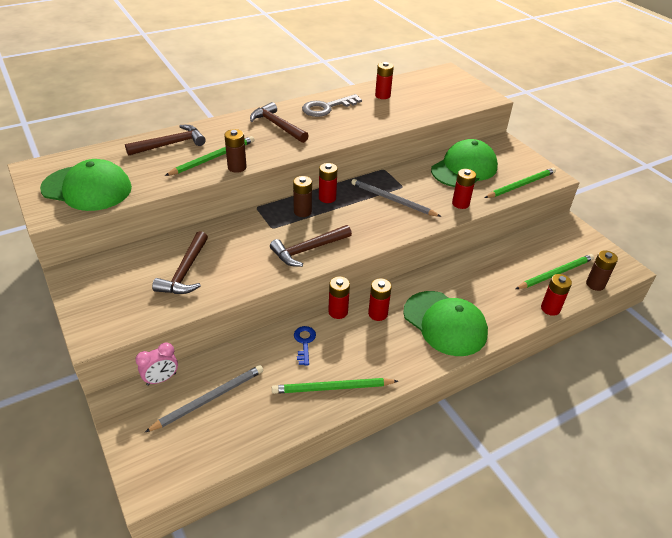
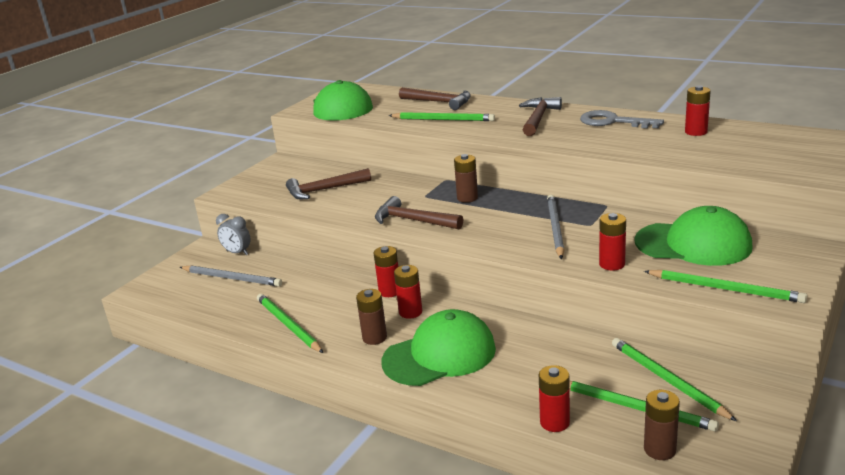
camera: 65 degrees right, 15 degrees down
pink clock [135,343,178,386] -> grey clock [216,214,251,255]
brown battery [224,129,247,173] -> brown battery moved to [356,289,387,345]
blue key [294,326,316,366] -> none
red battery [319,163,337,203] -> none
green cap [403,291,488,356] -> green cap turned 135 degrees counterclockwise [382,309,496,386]
none -> green pencil [612,338,737,421]

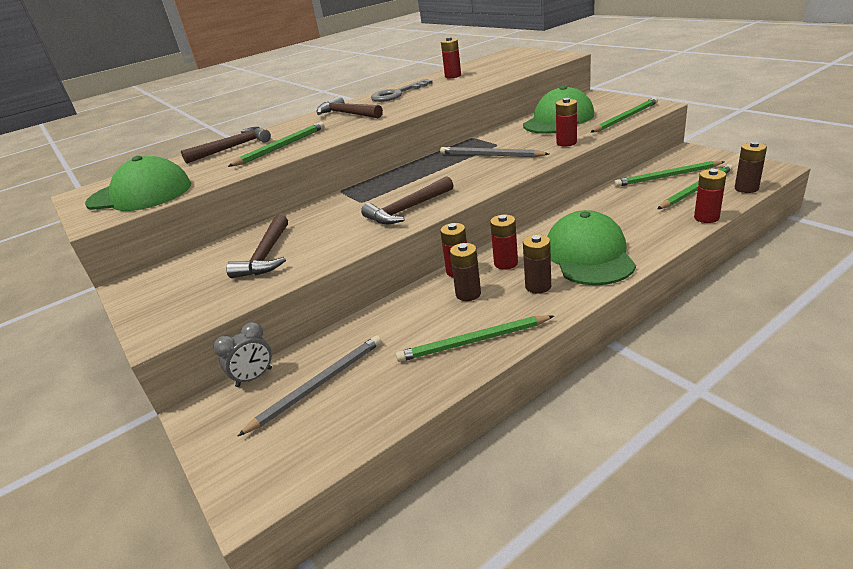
camera: 65 degrees left, 5 degrees up
brown battery [454,154,478,203] -> brown battery moved to [450,243,481,301]

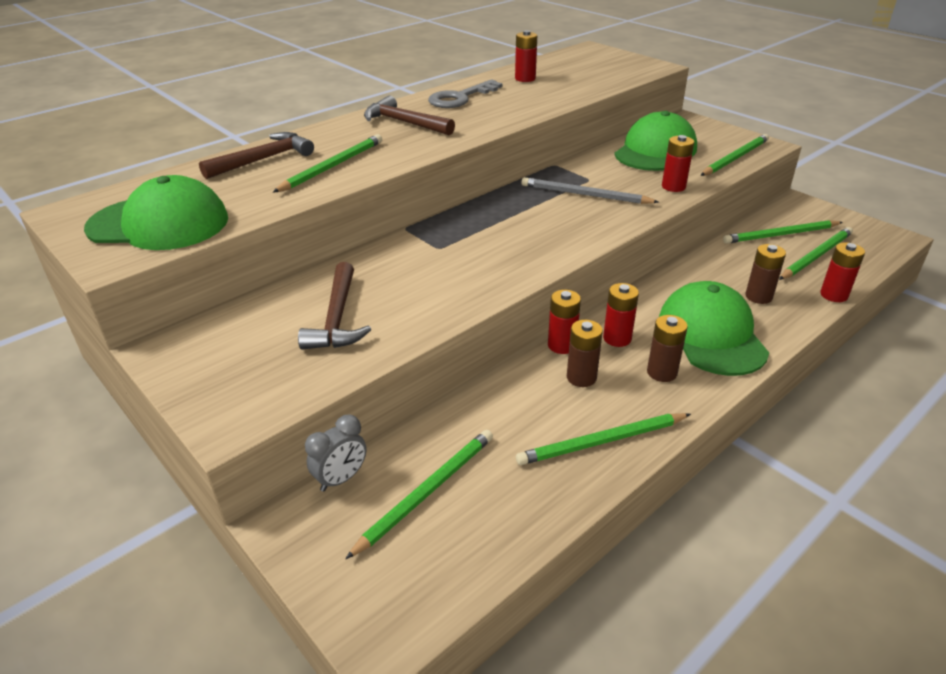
camera: 10 degrees left, 5 degrees up
grey pencil [238,335,382,436] -> green pencil [345,430,493,559]
brown hammer [361,176,453,224] -> none
brown battery [735,142,767,193] -> brown battery moved to [745,244,786,304]

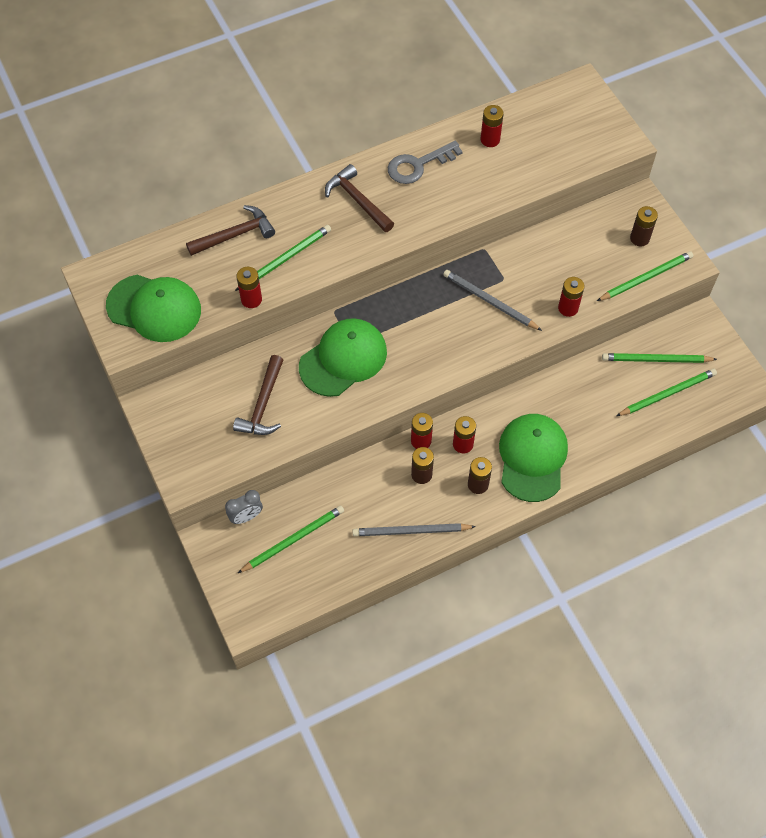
camera: 15 degrees right, 25 degrees up
green pencil [516,413,691,465] -> grey pencil [352,523,476,536]
green cap [614,111,697,171] -> green cap moved to [299,318,387,397]
brown battery [745,244,786,304] -> brown battery moved to [630,206,658,246]
red battery [820,242,865,302] -> red battery moved to [236,267,262,308]

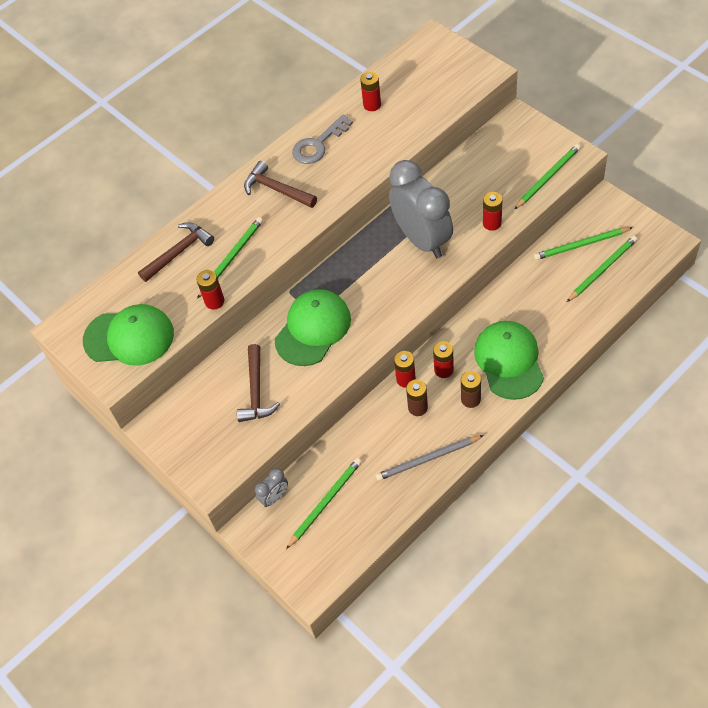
camera: 10 degrees left, 5 degrees down
grey pencil [443,270,542,331] -> grey clock [389,160,453,258]
brown battery [630,206,658,246] -> none

